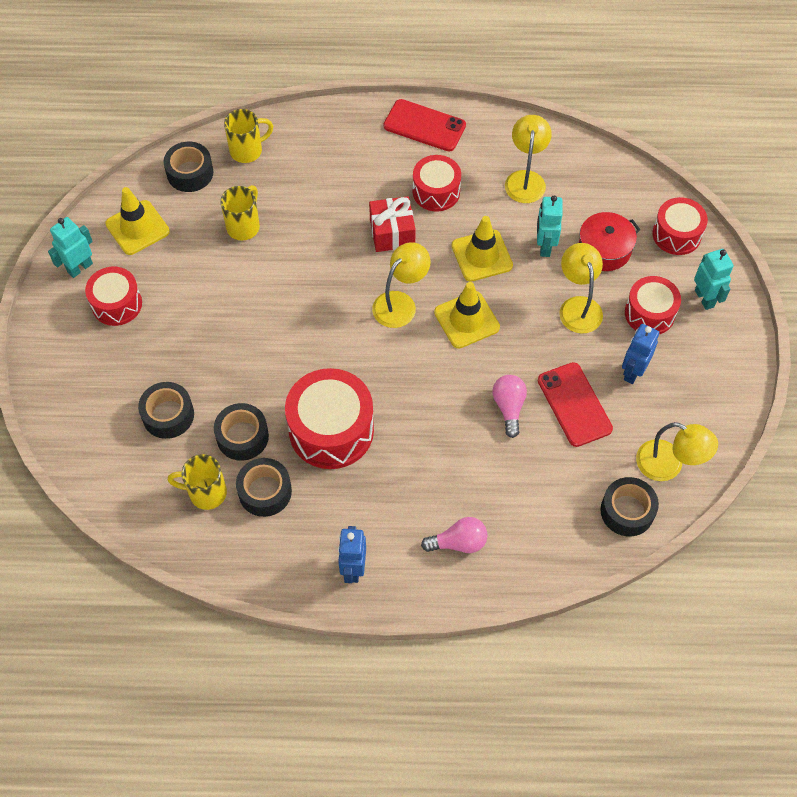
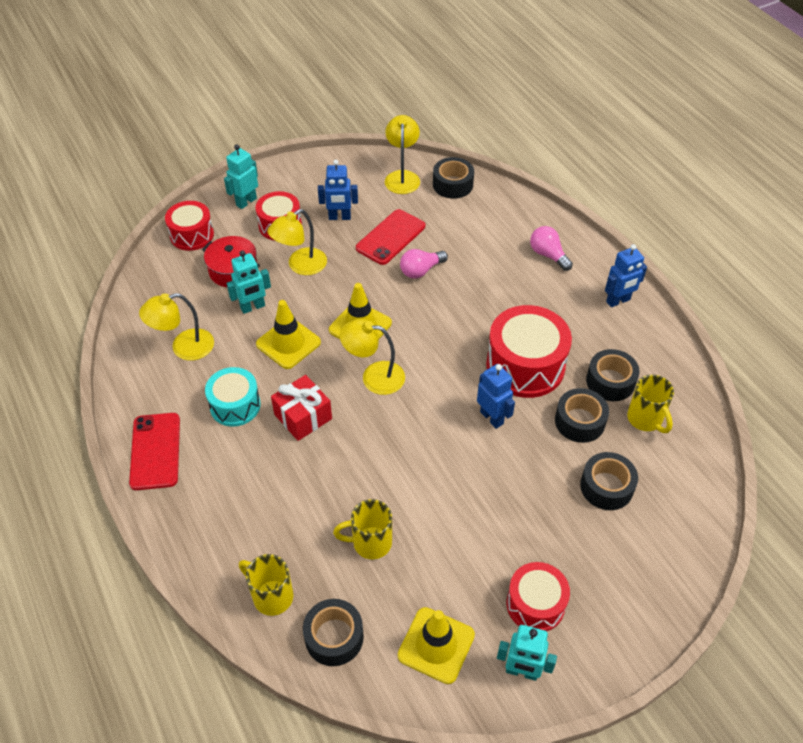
camera: 120 degrees left, 10 degrees down
red drum [413,155,461,212] -> turquoise drum [205,367,261,427]
none -> blue robot [477,364,515,429]

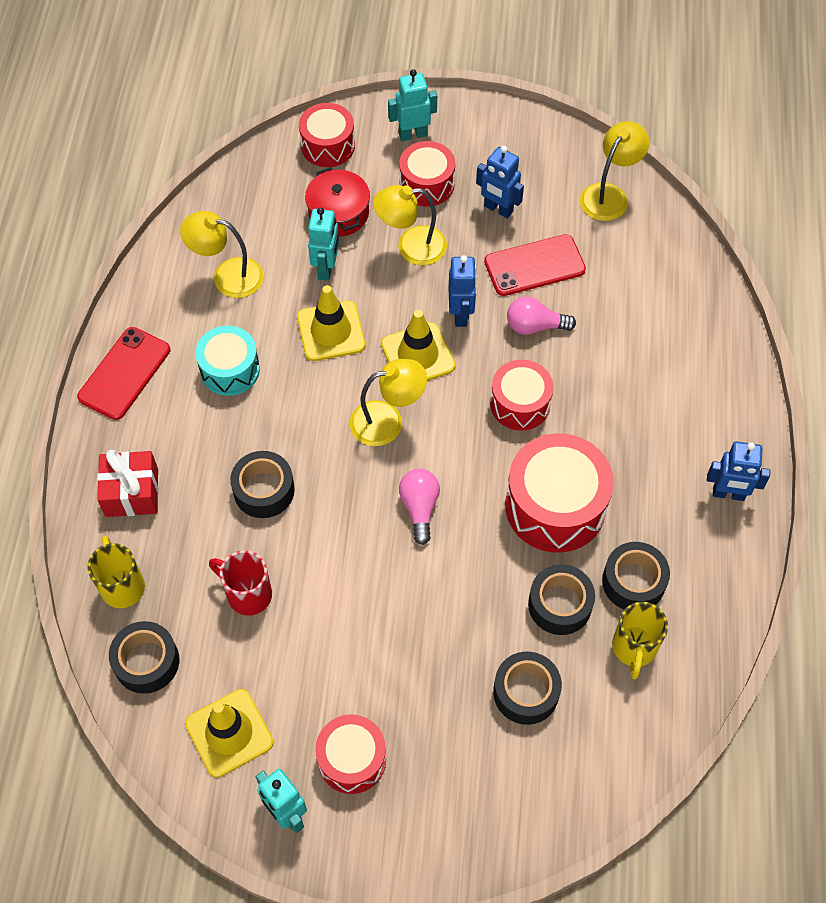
camera: 35 degrees right, 10 degrees up
turquoise robot [227,251,271,314] -> turquoise robot turned 90 degrees counterclockwise [308,207,339,281]
red gift [271,375,332,441] -> red gift moved to [97,450,159,517]
yellow mug [333,499,392,559] -> red mug [209,550,272,616]
yellow lamp [340,319,405,395] -> yellow lamp turned 120 degrees clockwise [350,359,427,446]
black tape [433,157,474,199] -> black tape moved to [230,451,295,518]
blue robot [477,364,515,429] -> blue robot moved to [449,255,477,327]
pink light bulb [530,226,573,271] -> pink light bulb moved to [399,469,440,545]
none -> red drum [490,360,554,431]

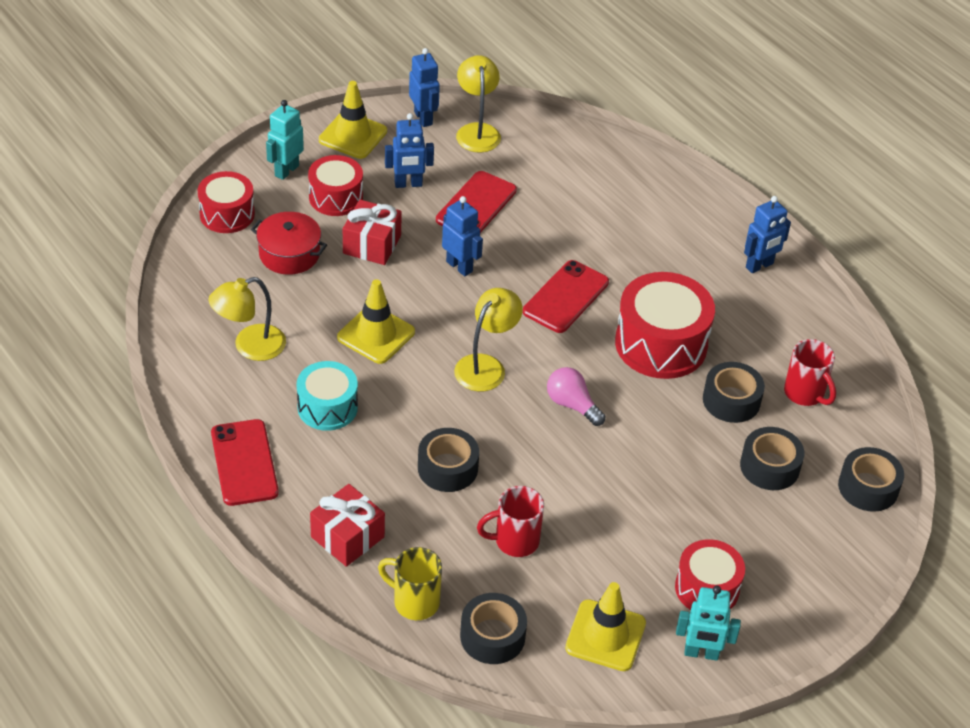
camera: 45 degrees left, 15 degrees down
turquoise robot [308,207,339,281] -> none
yellow lamp [373,185,447,265] -> red gift [343,199,402,265]
yellow traffic cone [381,310,455,381] -> yellow traffic cone moved to [319,81,387,159]
red drum [490,360,554,431] -> red phone [523,260,609,333]
pink light bulb [507,296,576,335] -> none
black tape [602,542,670,610] -> black tape moved to [838,447,904,512]
yellow mug [612,602,668,679] -> red mug [784,339,836,406]
none -> blue robot [409,48,440,127]

